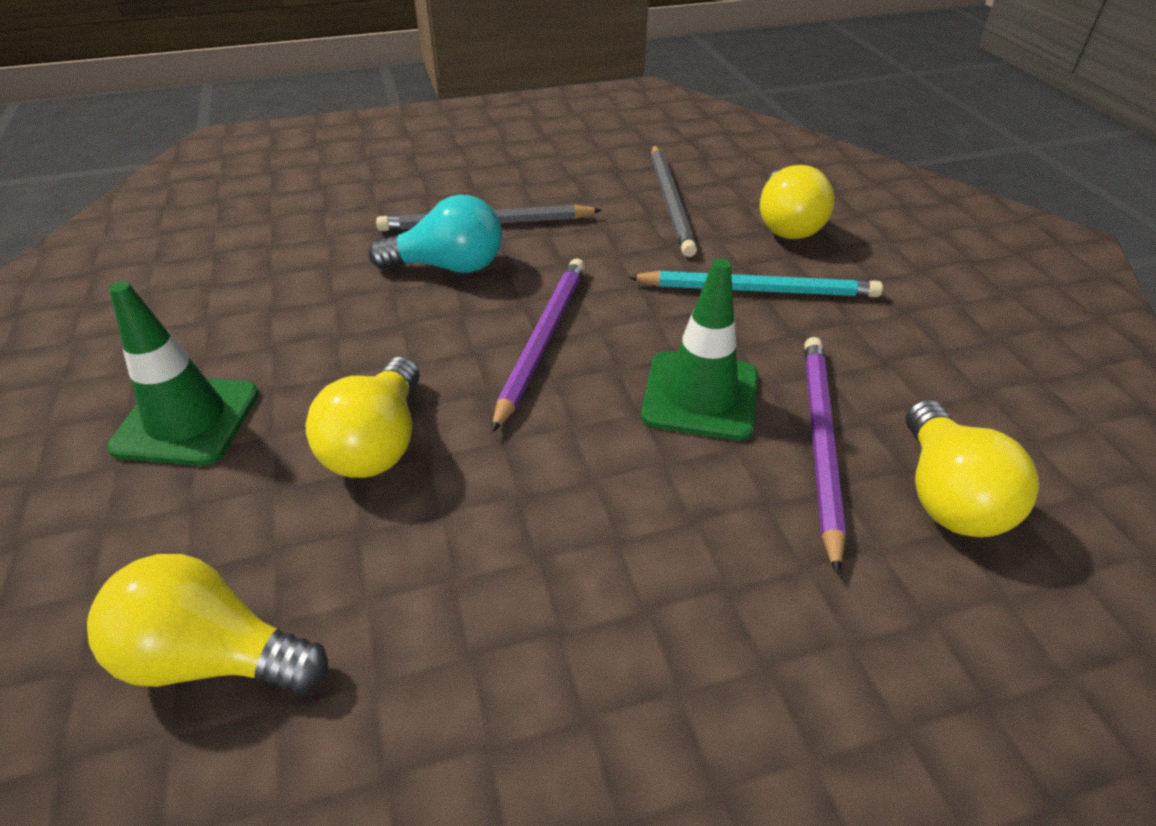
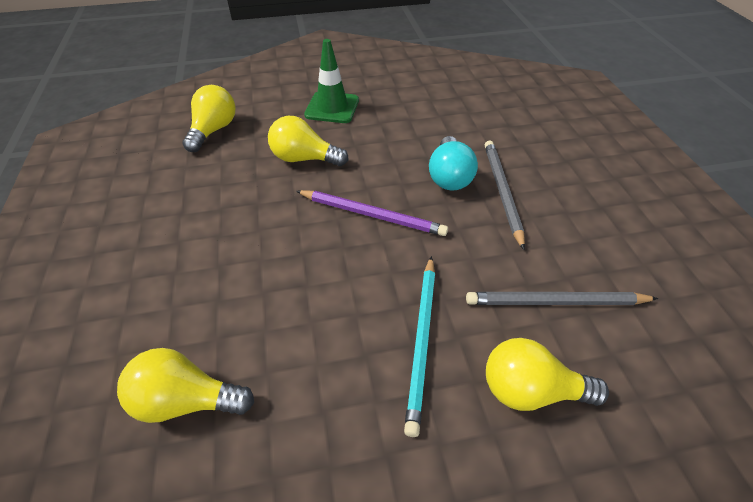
camera: 95 degrees right, 5 degrees up
green traffic cone [641,258,758,440] -> none
purple pencil [804,337,846,575] -> none

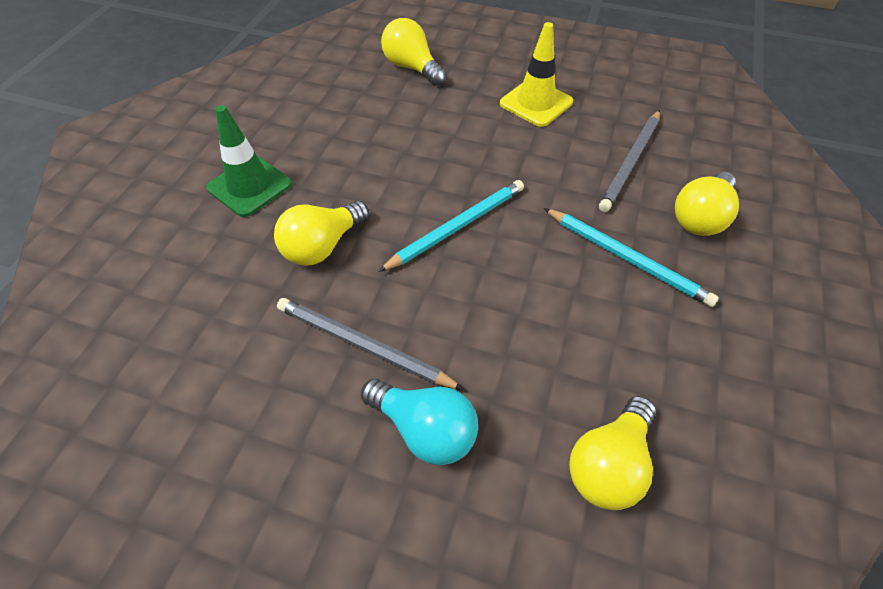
camera: 60 degrees left, 5 degrees up
yellow light bulb [182,85,236,152] -> yellow light bulb moved to [381,18,446,86]
purple pencil [296,190,448,236] -> turquoise pencil [378,180,524,272]
turquoise light bulb [429,136,478,191] -> turquoise light bulb moved to [361,379,478,465]
grey pencil [485,140,525,250] -> grey pencil moved to [277,298,464,390]
none -> yellow traffic cone [500,22,573,127]

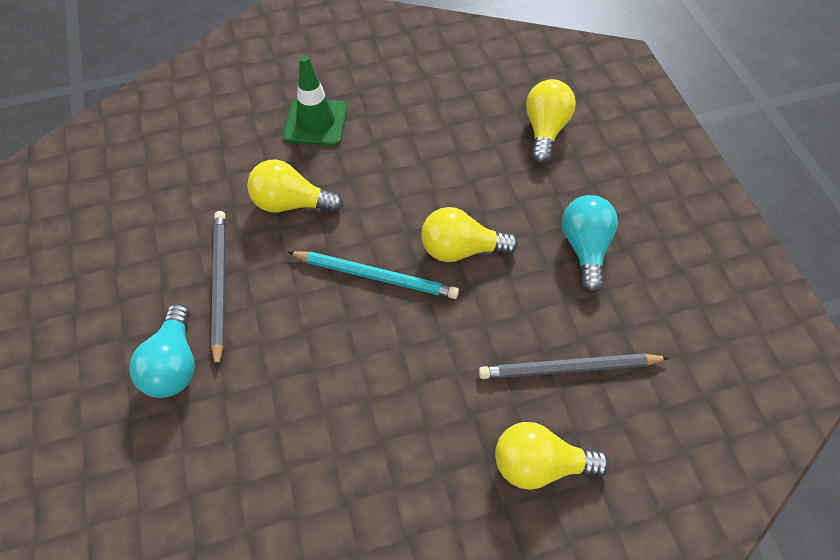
camera: 55 degrees right, 5 degrees up
yellow traffic cone [500,22,573,127] -> turquoise light bulb [562,195,618,293]
turquoise pencil [544,208,719,307] -> none
yellow light bulb [569,395,656,510] -> yellow light bulb moved to [421,207,518,262]

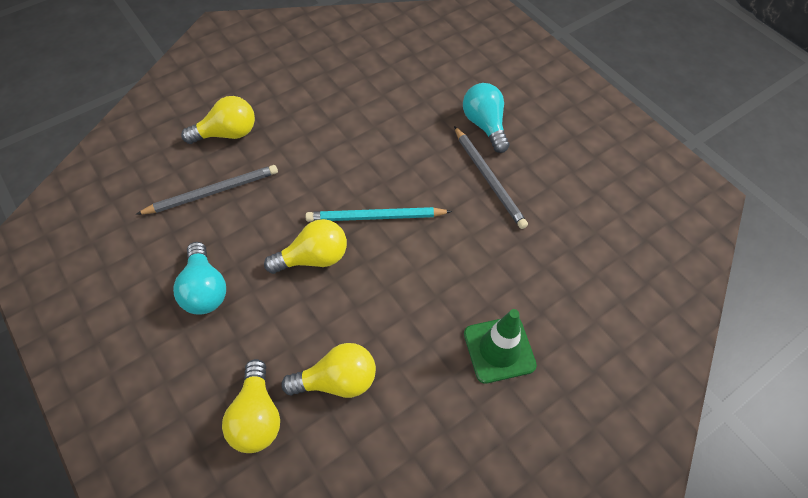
camera: 160 degrees right, 0 degrees up
yellow light bulb [247,159,343,213] -> yellow light bulb moved to [281,343,376,398]

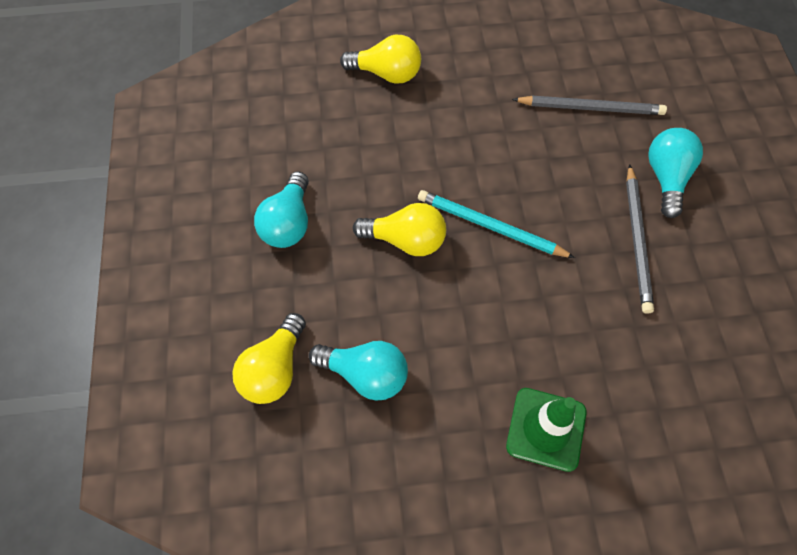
camera: 30 degrees right, 5 degrees up
grey pencil [136,165,278,215] -> grey pencil moved to [512,96,667,115]
yellow light bulb [281,343,376,398] -> turquoise light bulb [309,341,408,400]

